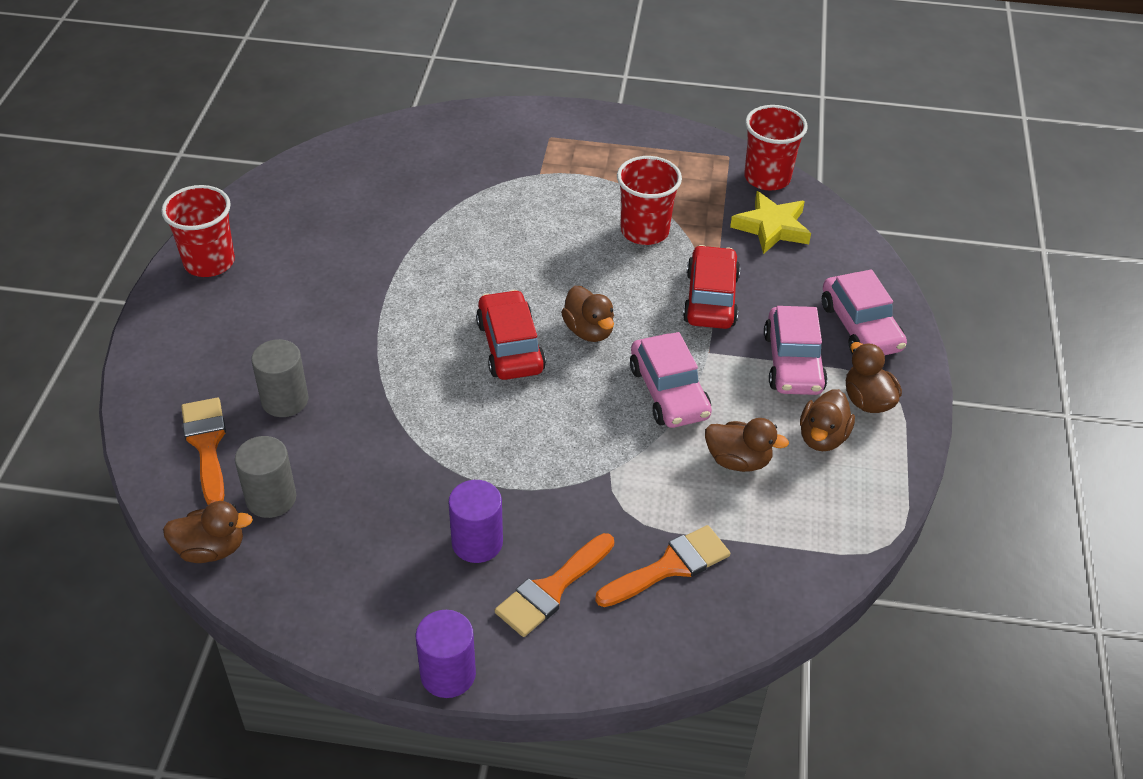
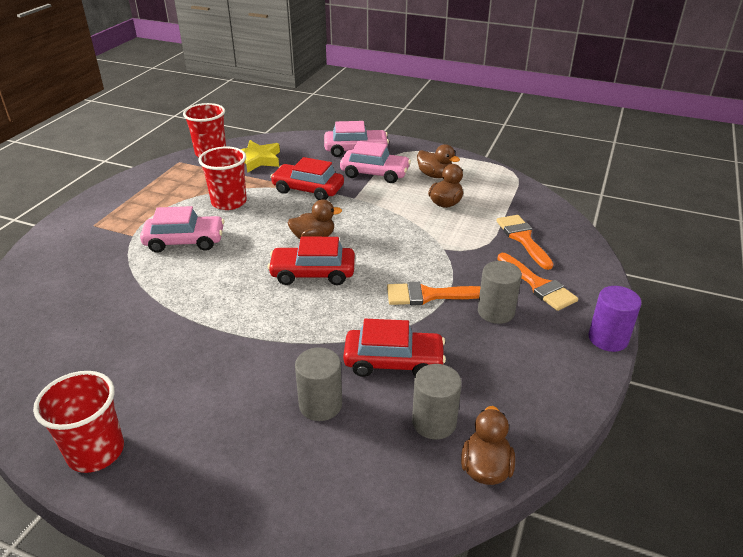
camera: 75 degrees left, 10 degrees down
orange brush [181,398,226,505] -> orange brush moved to [387,282,481,305]
purple cylinder [449,480,503,563] -> grey cylinder [478,261,522,324]
pink car [630,332,712,428] -> pink car moved to [140,206,225,253]
brown duck [846,342,902,413] -> none
none -> red car [343,319,446,377]

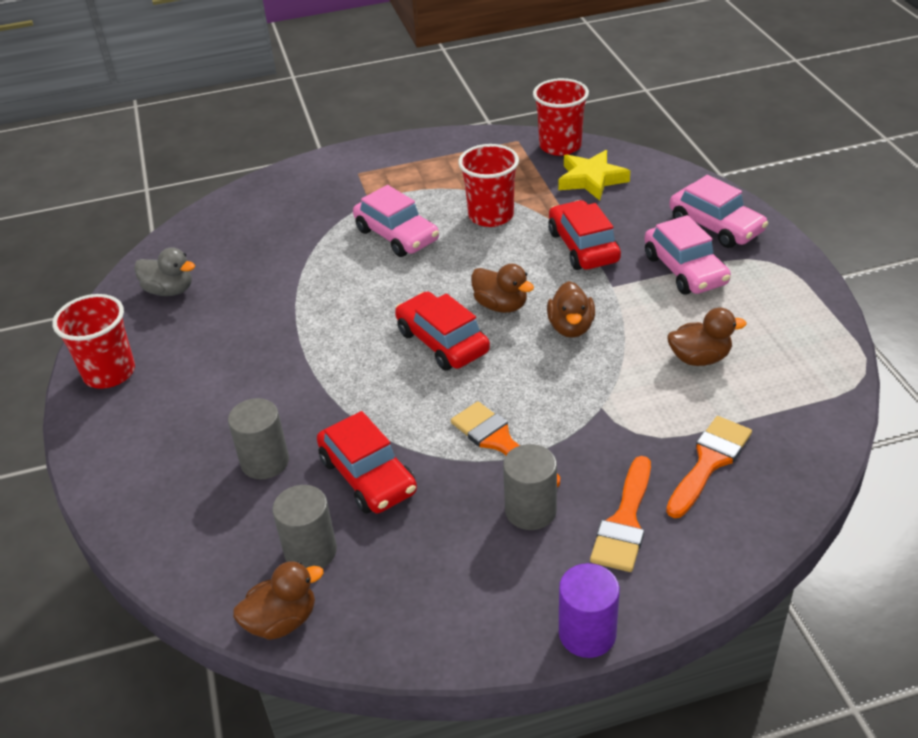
camera: 55 degrees right, 5 degrees up
brown duck [417,144,460,178] -> brown duck moved to [547,281,595,338]
none -> grey duck [134,247,195,296]

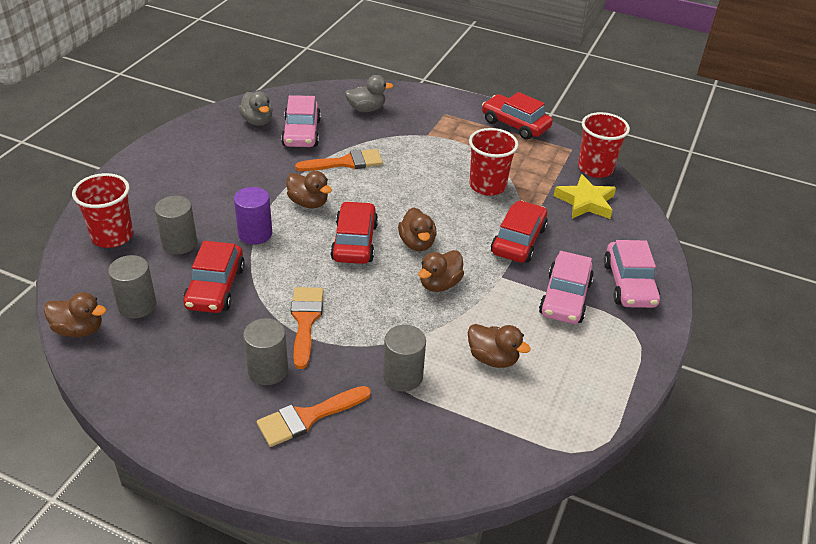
camera: 35 degrees right, 0 degrees up
red cup [52,294,135,389] -> red cup moved to [72,173,133,248]
pink car [353,185,439,257] -> pink car moved to [281,95,321,147]
purple cylinder [559,563,620,658] -> purple cylinder moved to [234,187,272,245]
orange brush [666,416,752,518] -> orange brush moved to [295,149,383,171]
none -> brown duck [286,171,332,208]
none -> grey duck [345,75,393,112]
none -> grey cylinder [383,325,426,392]
none -> red car [482,92,553,140]

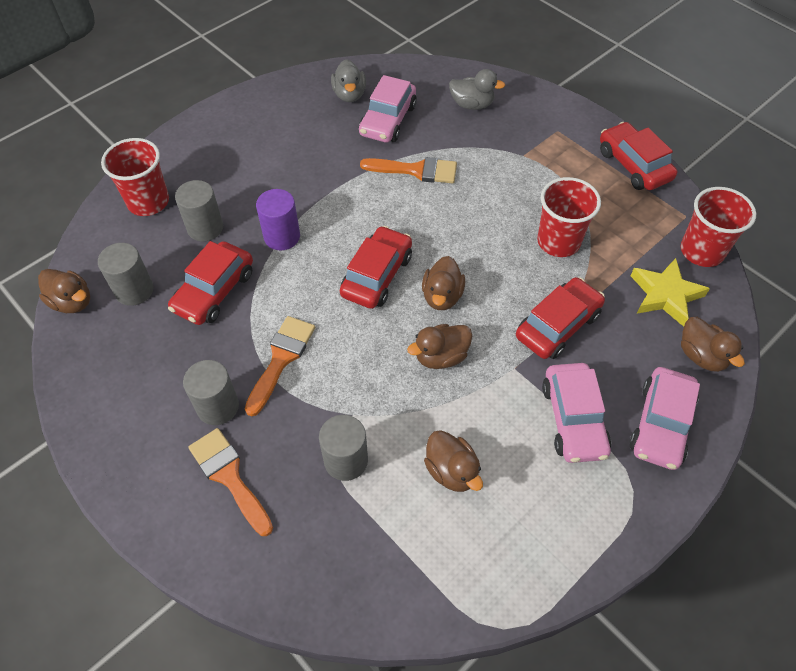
camera: 25 degrees right, 15 degrees up
orange brush [257,386,371,447] -> orange brush turned 60 degrees clockwise [188,428,273,536]
brown duck [286,171,332,208] -> brown duck moved to [681,317,745,372]
pink car [539,251,594,324] -> pink car turned 45 degrees counterclockwise [542,363,611,463]

